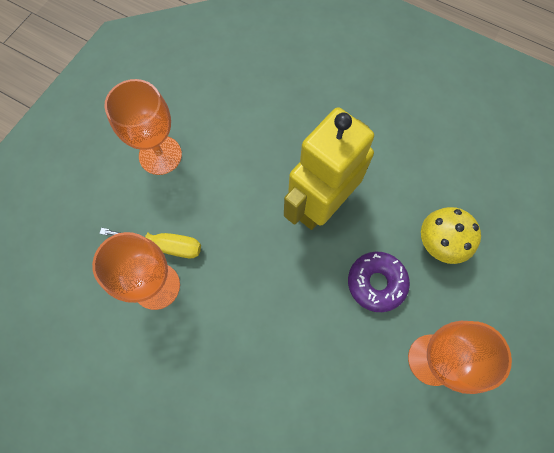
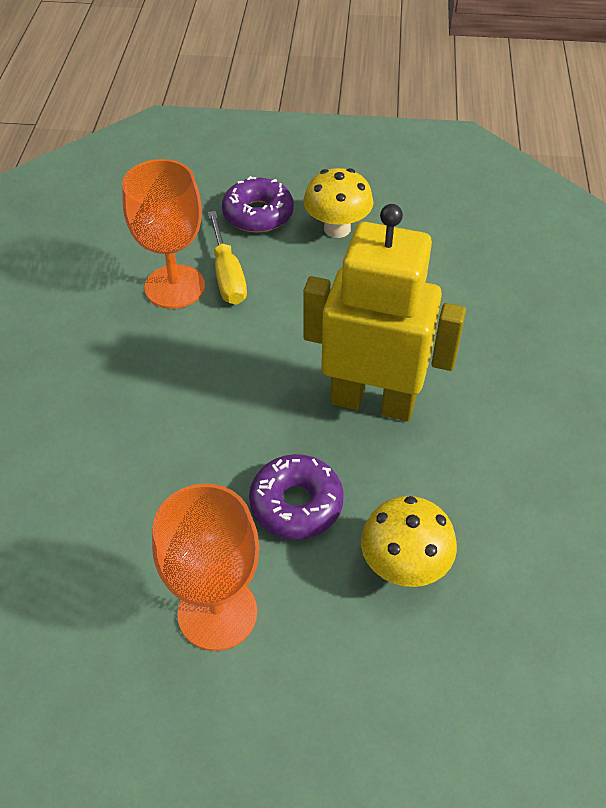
camera: 65 degrees right, 20 degrees down
orange goblet [104,79,182,175] -> yellow mushroom [303,168,373,238]
none -> purple donut [222,176,294,233]

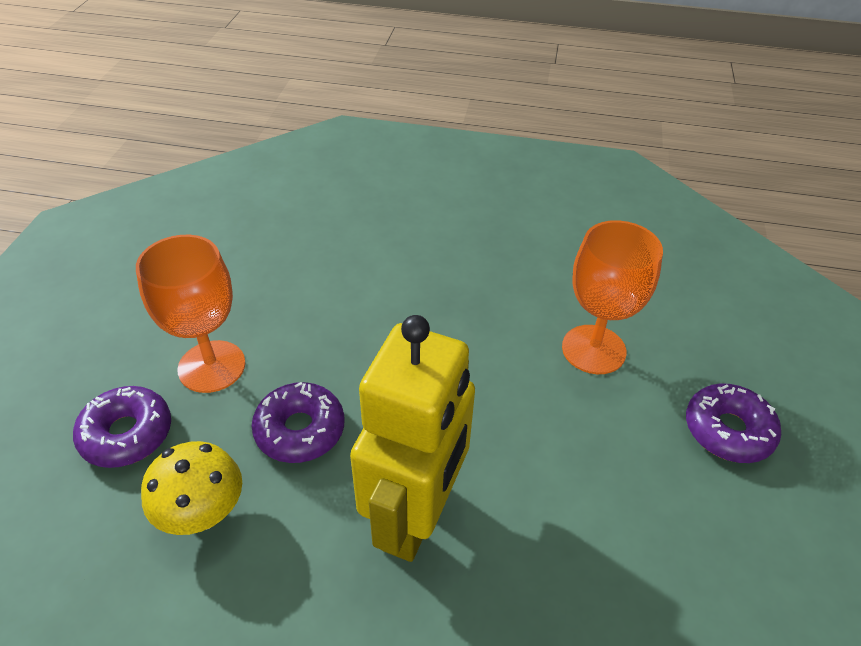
camera: 95 degrees right, 5 degrees down
yellow screwdriver [208,211,247,305] -> none
yellow mushroom [303,168,373,238] -> none
none -> purple donut [73,386,171,468]

